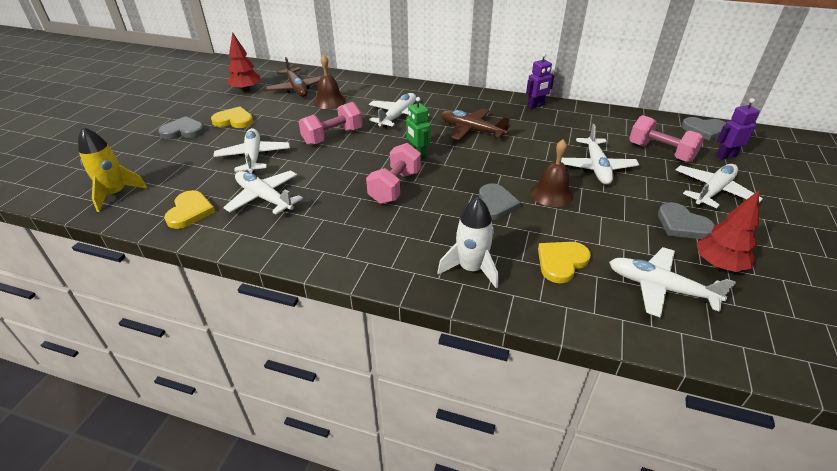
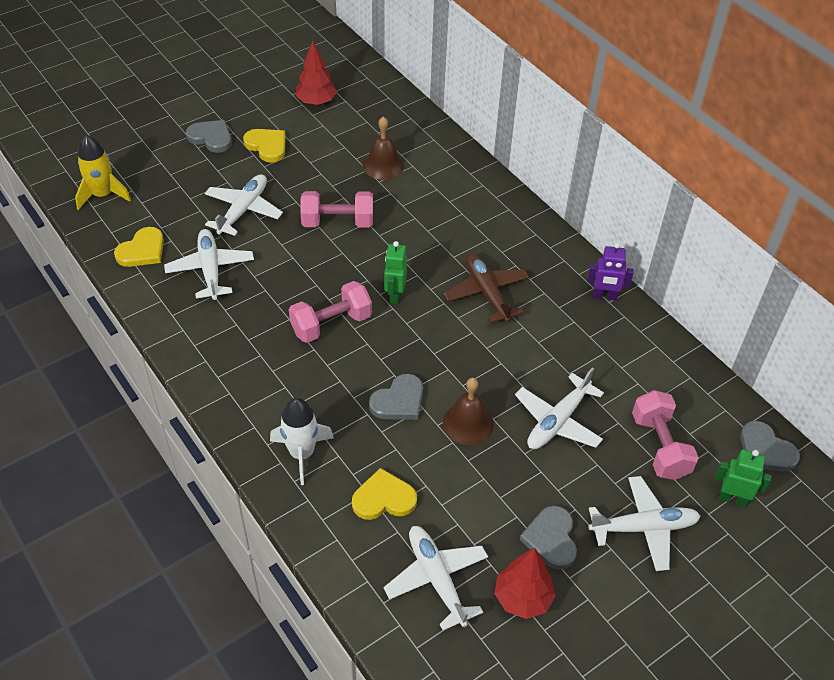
camera: 35 degrees right, 10 degrees up
brown plane [266,57,321,97] -> none
white plane [369,93,430,128] -> none
purple robot [716,98,760,160] -> green robot [715,449,772,507]

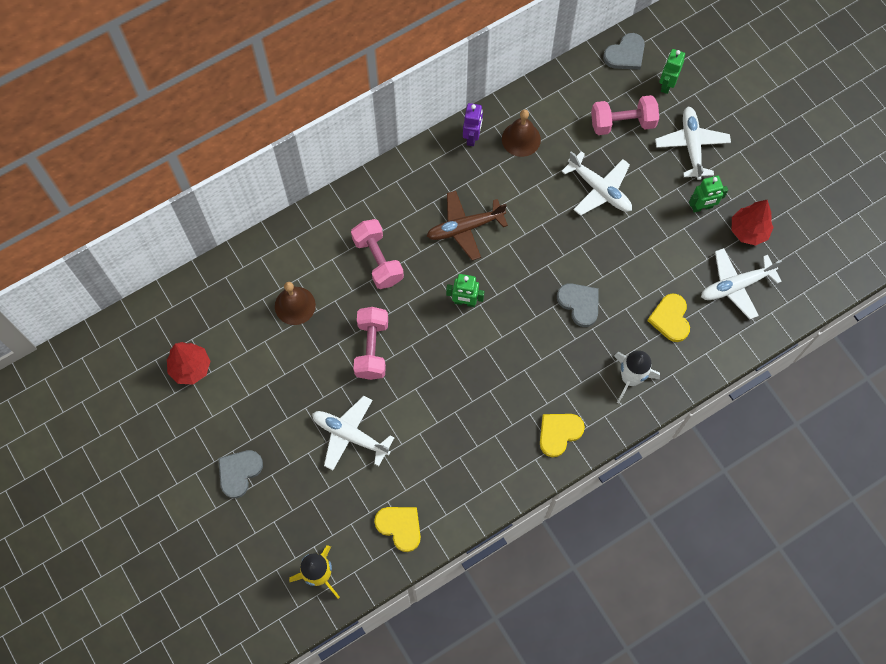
camera: 85 degrees left, 20 degrees up
white plane [164,229,254,300] -> none
yellow heart [243,129,285,163] -> yellow heart moved to [540,414,585,457]
pink dumbbell [289,281,372,343] -> pink dumbbell moved to [351,219,404,289]
brown bell [443,378,494,445] -> brown bell moved to [502,109,541,157]
grey heart [520,506,577,570] -> green robot [689,176,728,213]

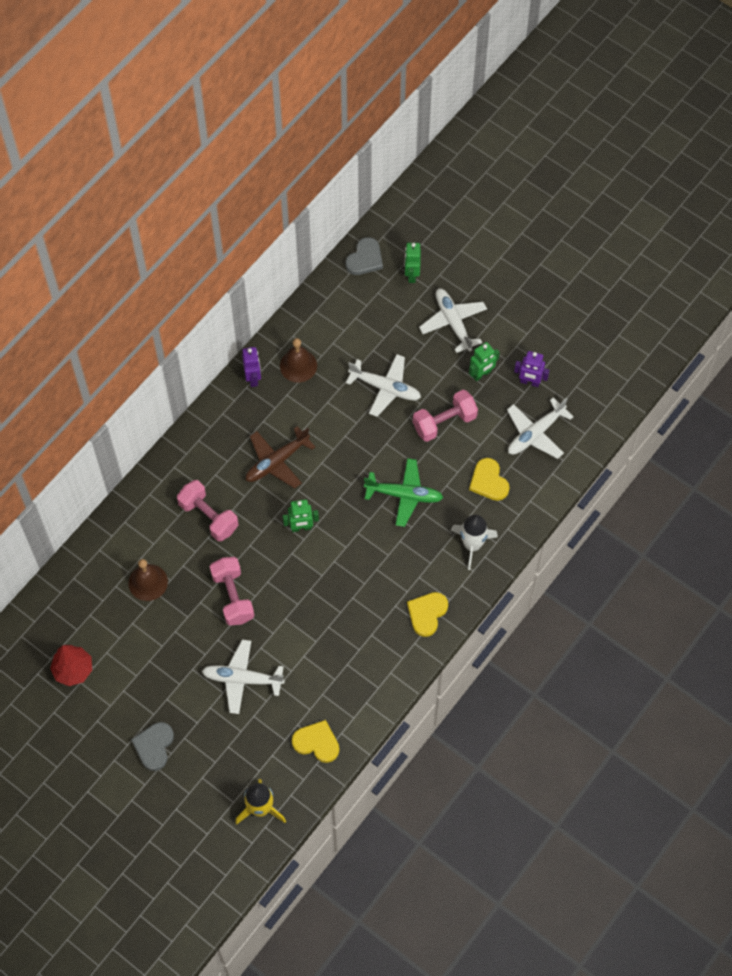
camera: 20 degrees left, 5 degrees down
grey heart [557,283,599,327] -> green plane [364,458,444,527]
pink dumbbell [591,95,659,135] -> pink dumbbell moved to [413,390,478,442]
red tree [732,200,774,246] -> purple robot [514,351,550,387]

